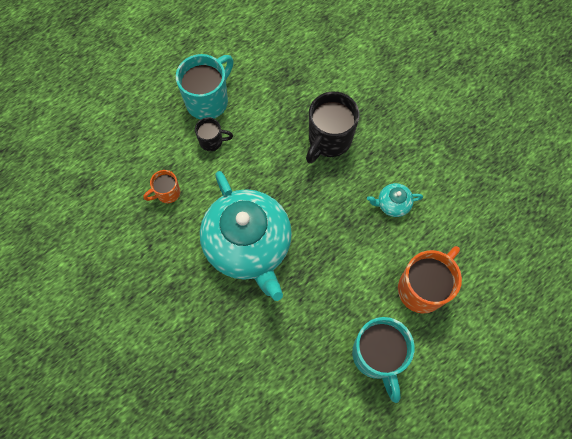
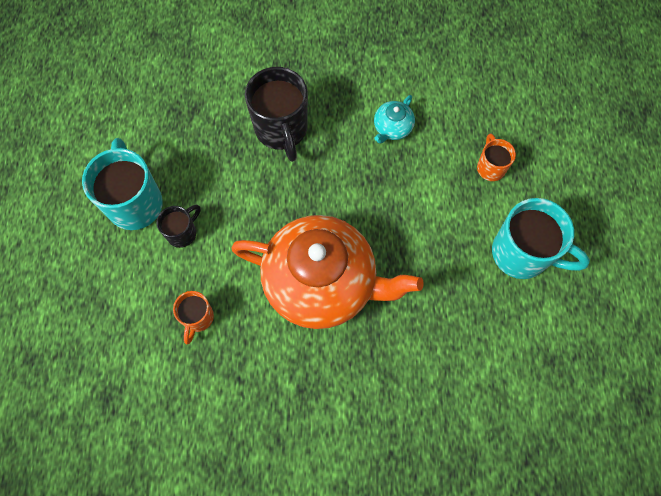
camera: 50 degrees left, 0 degrees up
turquoise teapot [200,171,292,301] -> orange teapot [231,215,424,329]
orange mug [398,246,462,313] -> orange mug [477,133,516,181], size x0.53

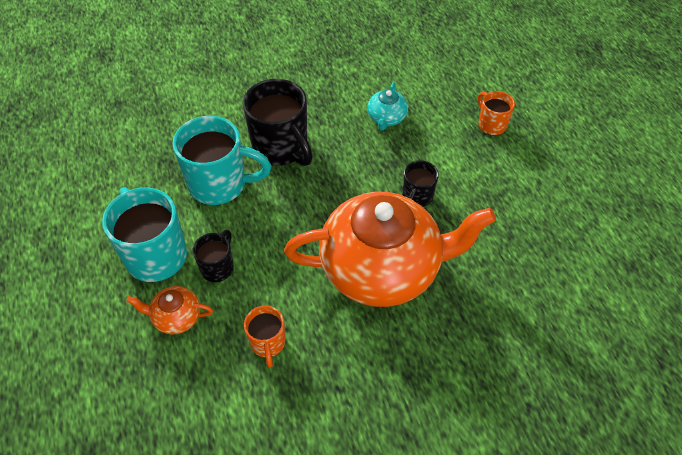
camera: 20 degrees left, 15 degrees down
turquoise mug [492,198,590,279] -> turquoise mug moved to [172,116,271,205]
none -> orange teapot [126,286,213,334]
none -> black mug [403,160,439,207]

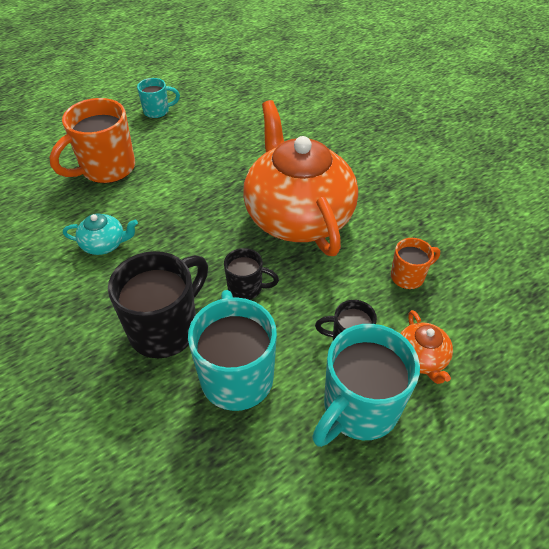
camera: 105 degrees left, 5 degrees down
black mug [403,160,439,207] -> black mug moved to [224,248,279,300]
orange mug [478,91,515,135] -> orange mug [49,98,135,184], size x1.88
none -> turquoise mug [137,78,180,118]

